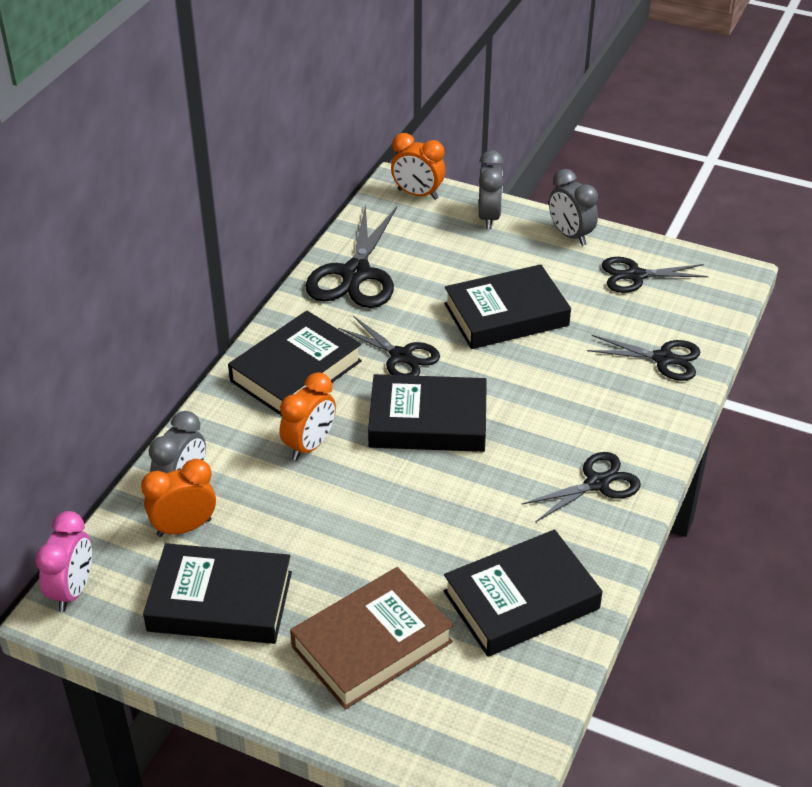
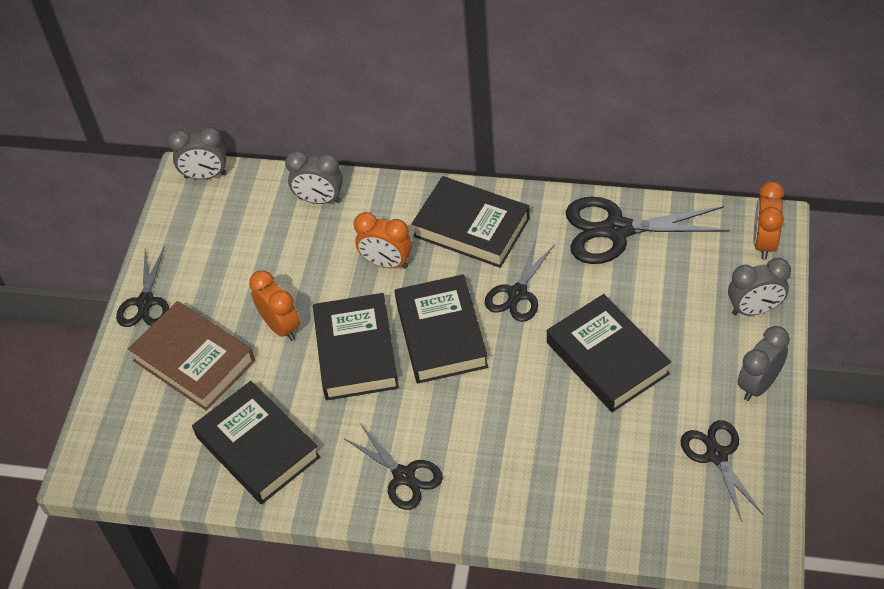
camera: 80 degrees right, 10 degrees up
pink clock [35,511,92,612] -> grey clock [168,127,227,180]
orange clock [141,459,216,537] -> orange clock moved to [249,270,300,341]
black book [143,543,292,644] -> black book moved to [313,293,399,400]
black scissors [587,335,700,381] -> black scissors moved to [116,246,169,327]

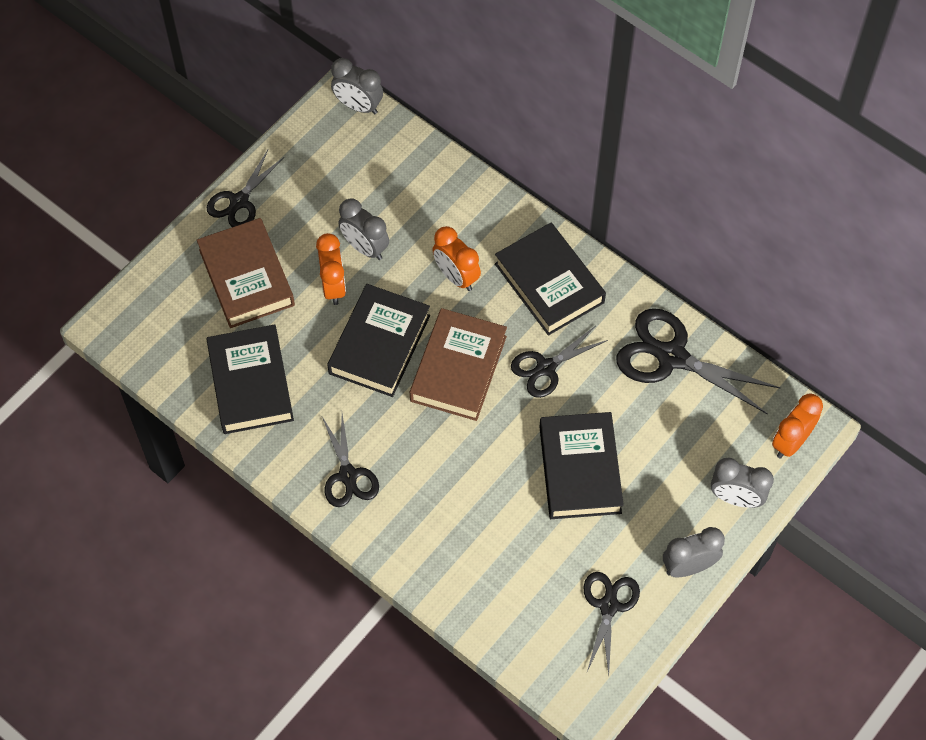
camera: 25 degrees right, 10 degrees up
grey clock [285,151,343,204] -> grey clock moved to [338,198,389,260]
black book [394,274,488,384] -> brown book [410,308,507,421]

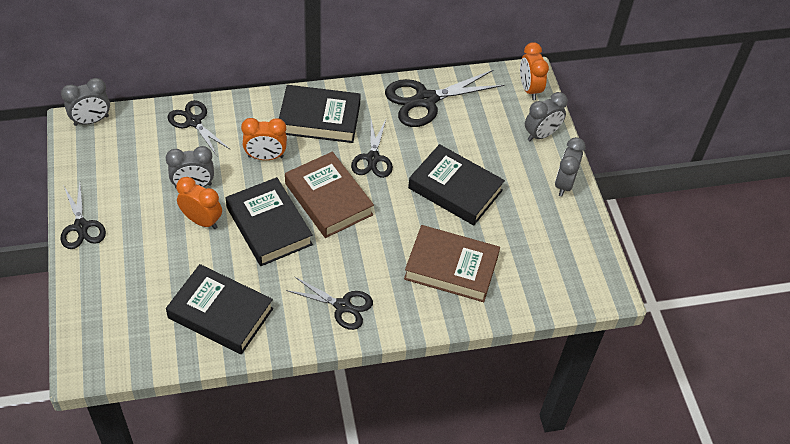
camera: 55 degrees left, 10 degrees down
brown book [197,218,295,328] -> brown book moved to [404,225,500,302]
black scissors [583,572,640,675] -> black scissors moved to [168,100,231,156]

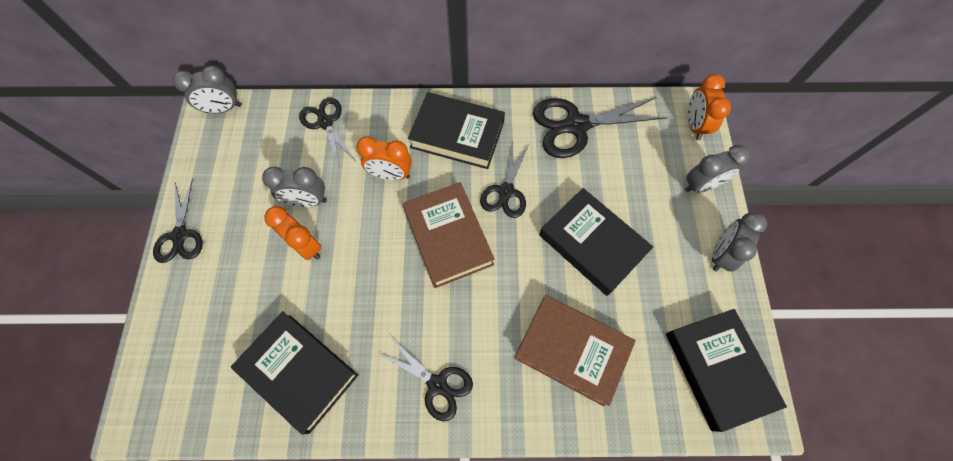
camera: 15 degrees right, 15 degrees up
black book [226,177,313,266] -> black book moved to [666,309,787,432]

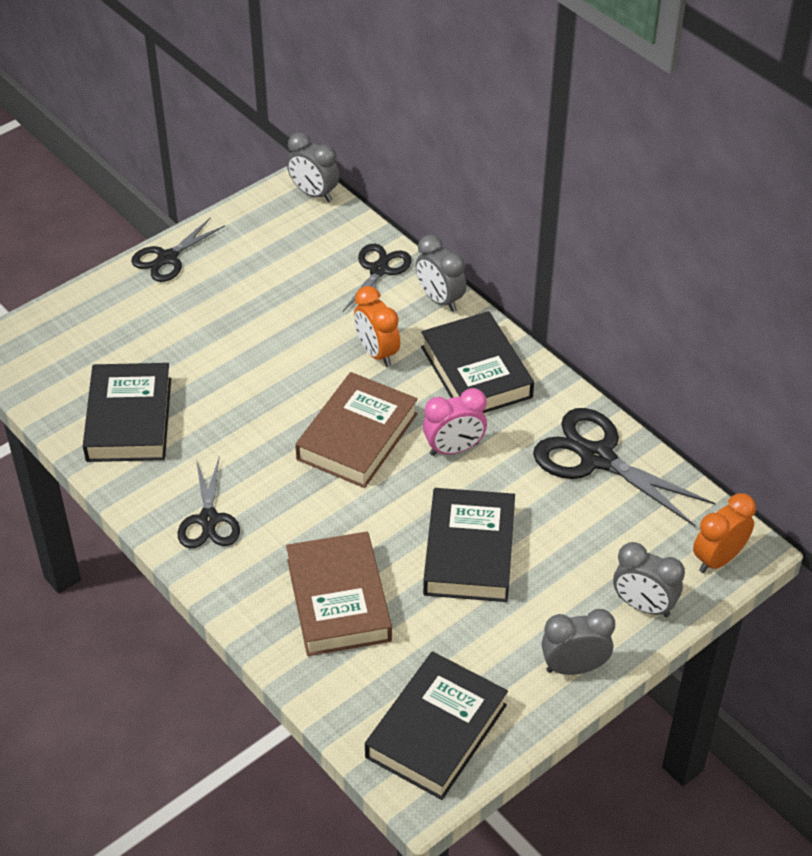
camera: 50 degrees right, 20 degrees down
grey clock [262,166,327,207] -> grey clock moved to [415,235,466,312]
orange clock [264,206,322,260] -> none
black scissors [480,140,529,218] -> pink clock [423,388,487,456]

